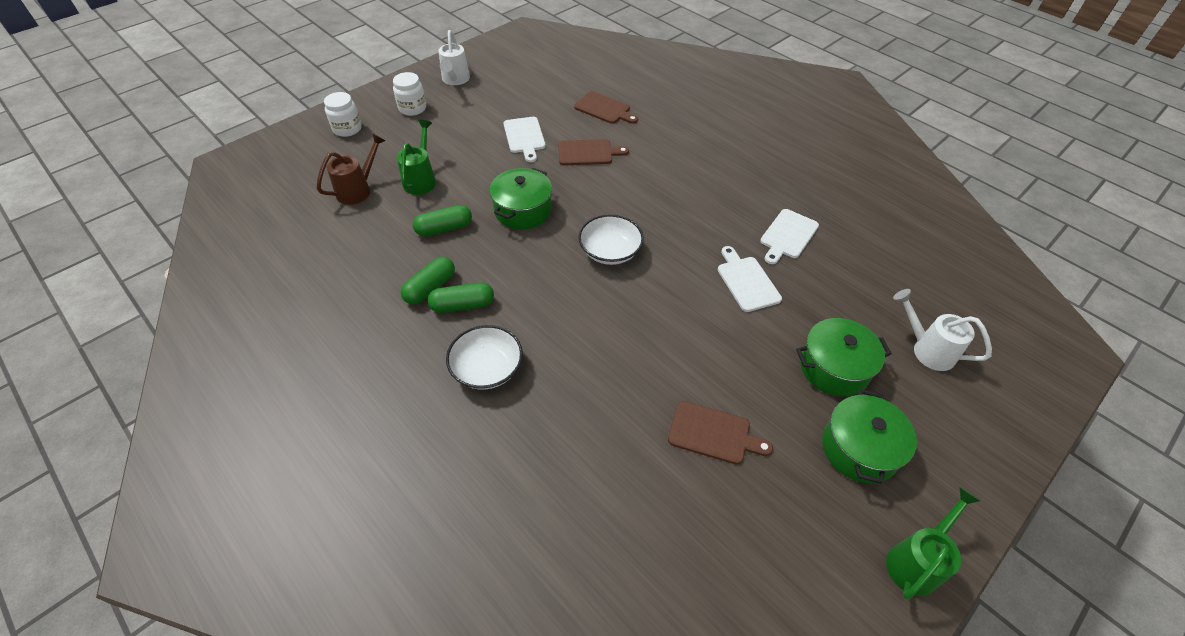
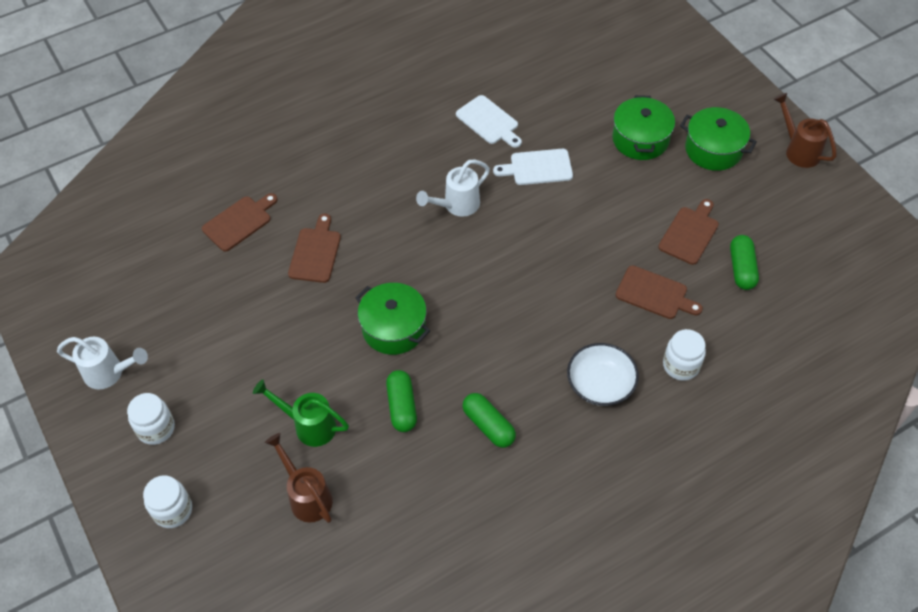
camera: 75 degrees left, 5 degrees up
green capsule [428,282,494,313] -> green capsule moved to [730,235,759,290]
white cutting board [503,117,546,162] -> none
white bowl [578,214,644,265] -> none
green watering can [886,487,981,599] -> brown watering can [773,93,837,168]
white watering can [893,289,992,371] -> white watering can moved to [416,160,490,217]
none -> brown cutting board [616,266,703,319]
none -> white jar [663,329,706,381]

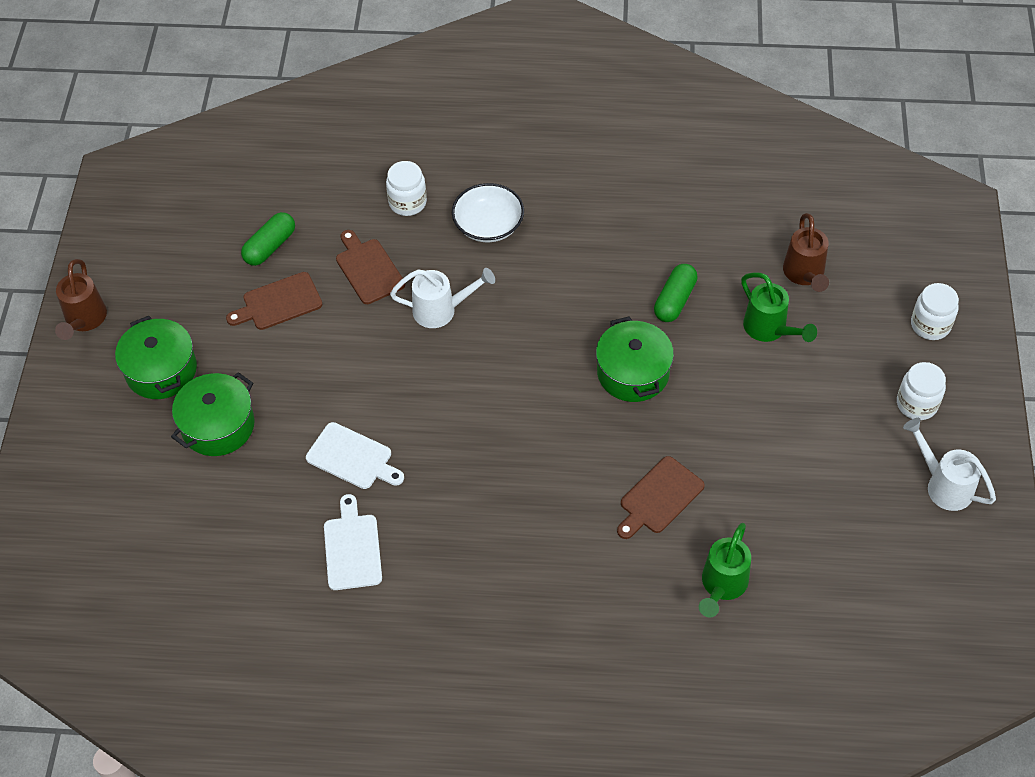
camera: 145 degrees left, 0 degrees up
brown cutting board [202,193,278,251] -> green watering can [699,523,751,617]
white watering can [416,160,490,217] -> white watering can moved to [390,268,495,328]
green capsule [462,393,516,448] -> none

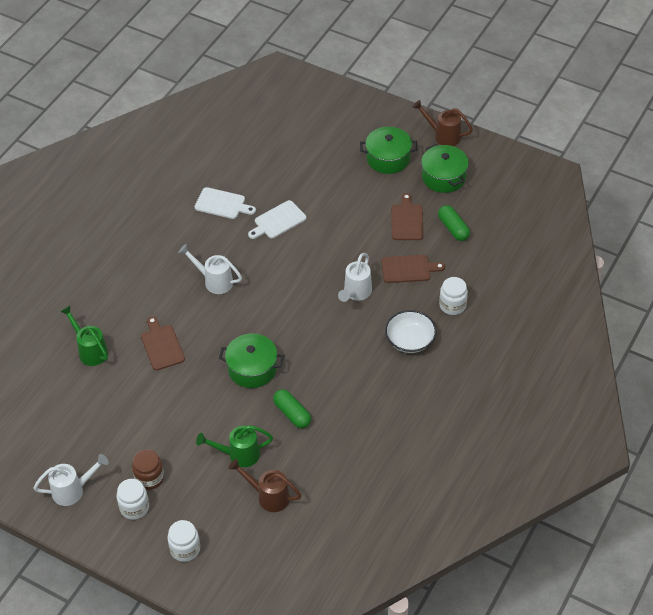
camera: 115 degrees right, 5 degrees down
green pot [171,372,255,456] -> green pot moved to [421,144,469,193]
none -> brown jar [132,449,164,490]
none -> white watering can [178,244,242,294]

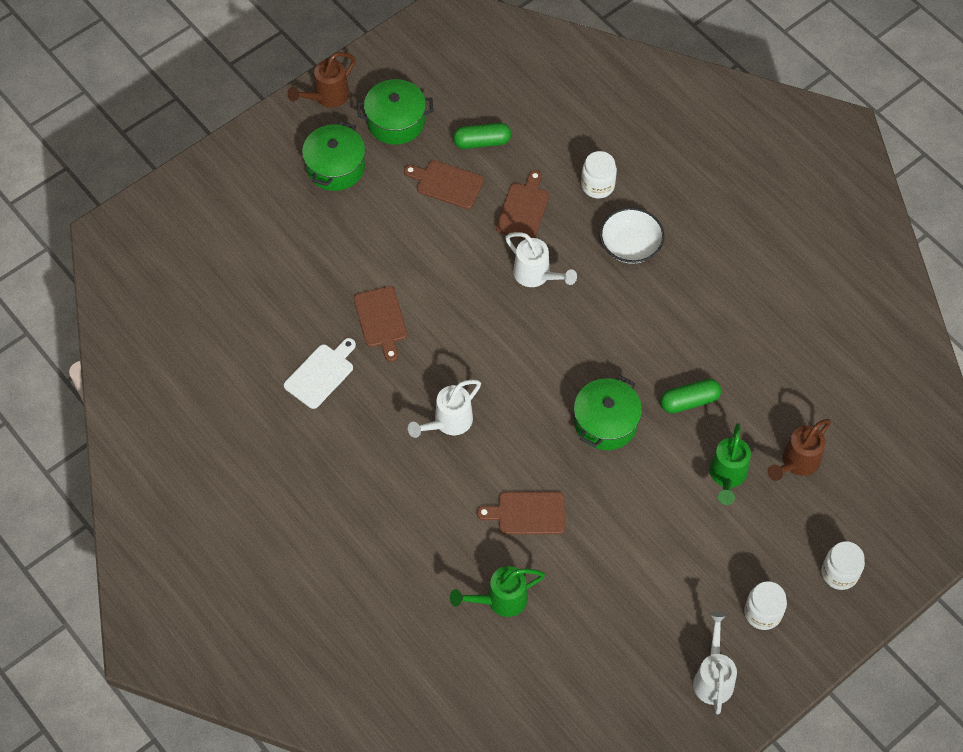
camera: 70 degrees left, 10 degrees up
brown jar [132,449,164,490] -> none
white cutting board [248,200,306,239] -> brown cutting board [354,286,407,362]

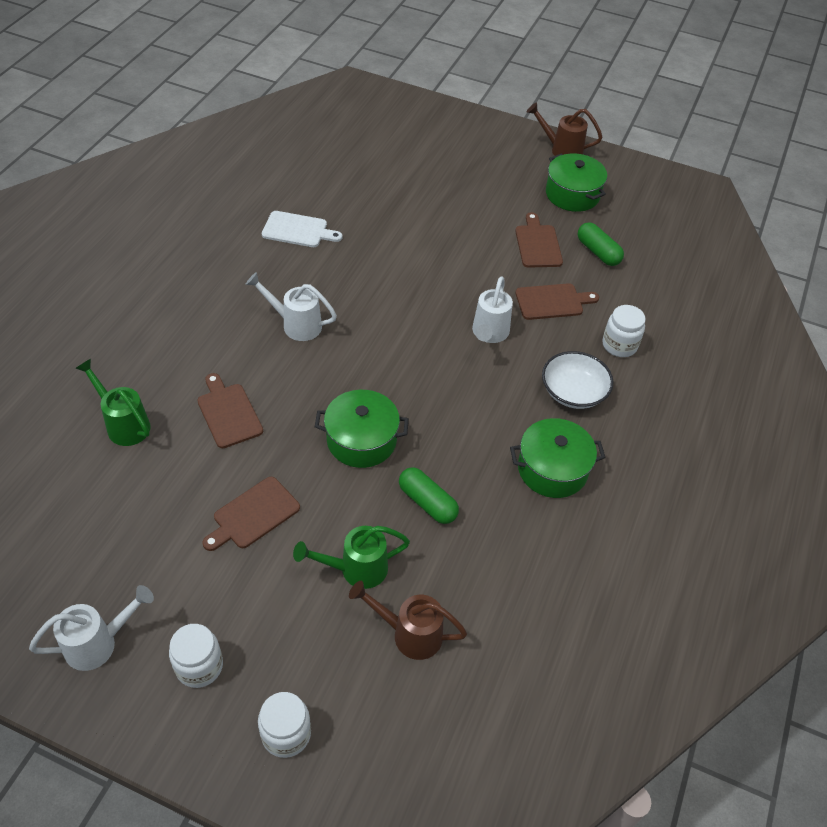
camera: 60 degrees right, 10 degrees down
green pot [302,121,365,191] -> green pot moved to [510,418,606,498]
brown cutting board [354,286,407,362] -> brown cutting board moved to [203,477,300,551]

